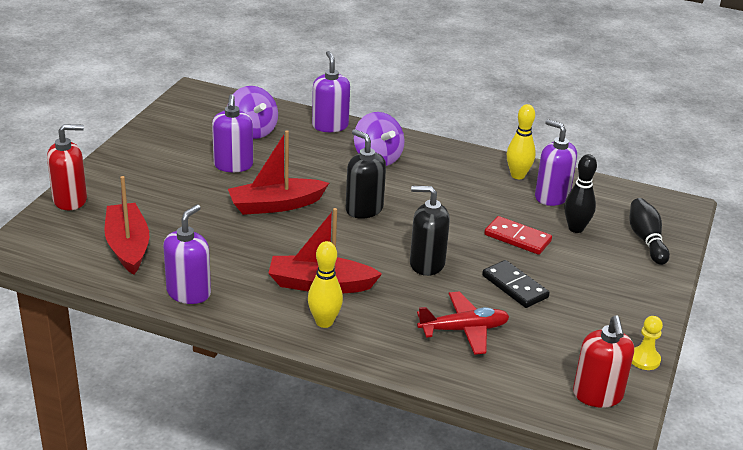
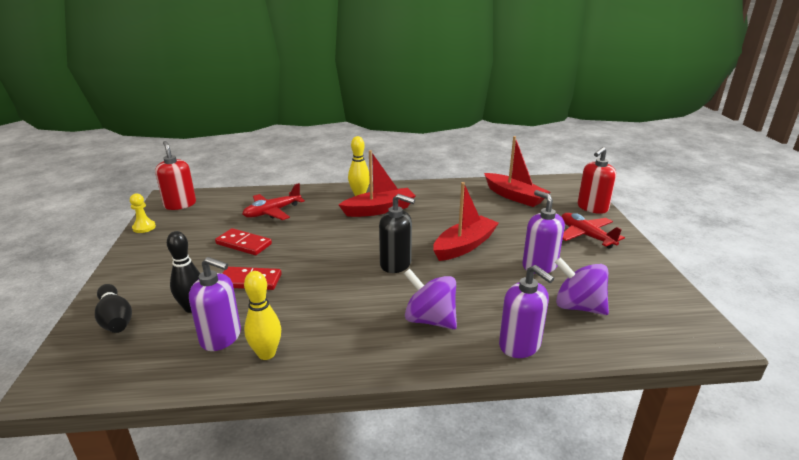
camera: 155 degrees right, 5 degrees down
purple soap dispenser [163,204,211,304] -> none
black soap dispenser [410,186,450,276] -> none
black domino [482,260,550,308] -> red domino [215,228,272,255]
none -> red plane [561,213,625,249]

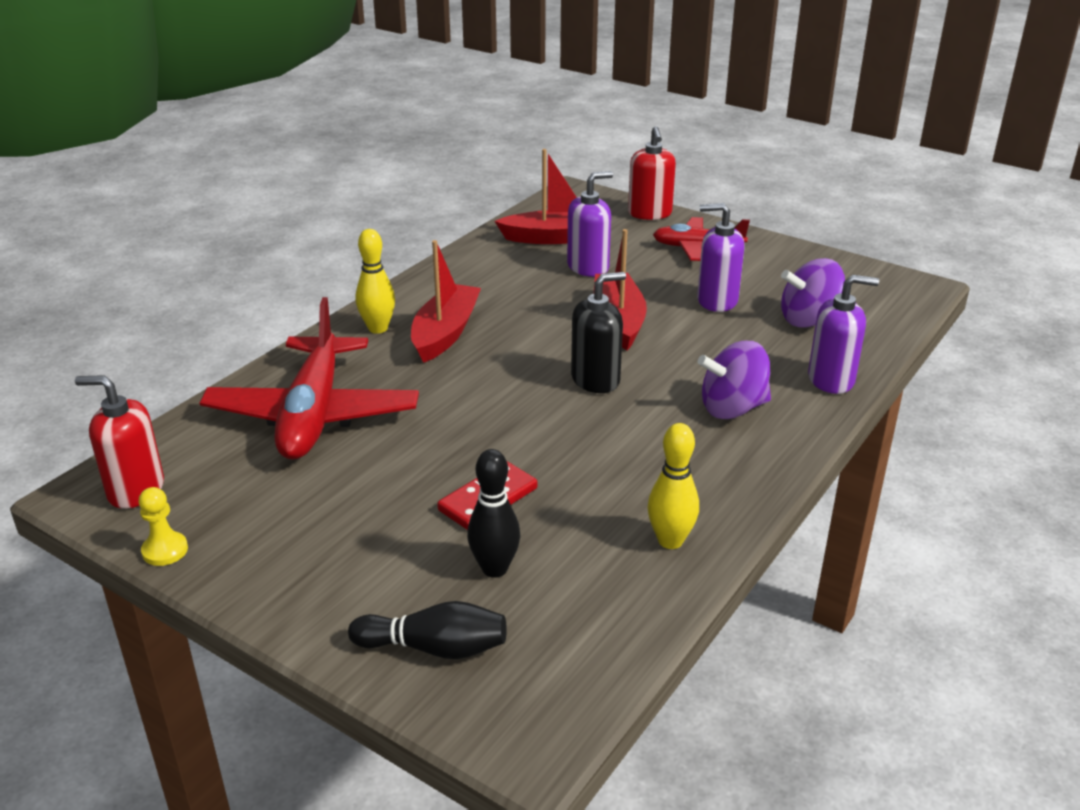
camera: 50 degrees left, 5 degrees up
purple soap dispenser [189,257,241,351] -> purple soap dispenser moved to [567,171,613,277]
red domino [215,228,272,255] -> none
red plane [242,183,305,220] -> red plane [199,297,419,460], size x1.77

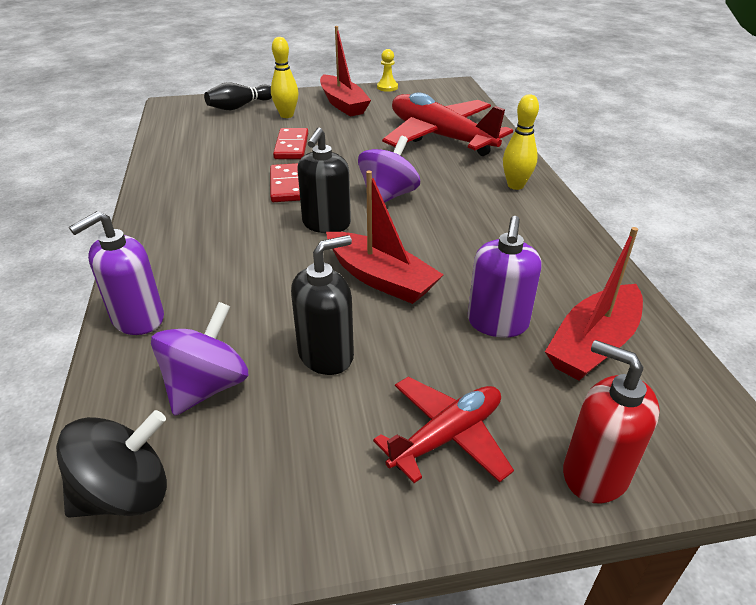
camera: 135 degrees right, 5 degrees up
red soap dispenser [75,375,164,509] -> none
red boat [411,240,481,363] -> red boat moved to [320,26,371,117]
black bowling pin [467,449,520,578] -> none
yellow bowling pin [648,423,699,549] -> yellow bowling pin moved to [271,37,298,118]
purple soap dispenser [697,203,744,312] -> black soap dispenser [291,235,354,375]
purple spinning top [698,341,771,419] -> purple spinning top moved to [358,136,420,203]
none -> black spinning top [56,410,167,518]
none -> red domino [270,163,300,202]

